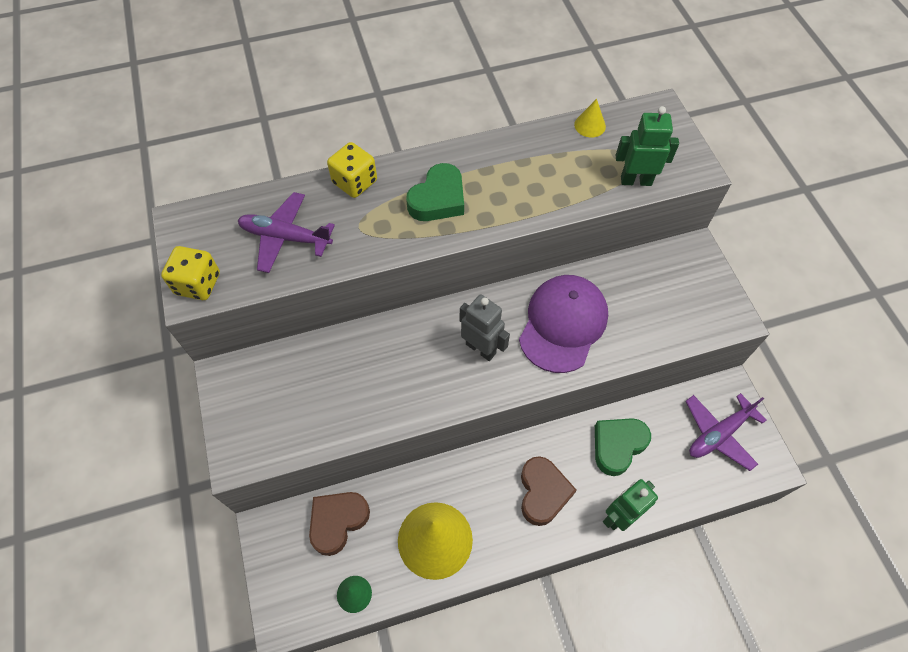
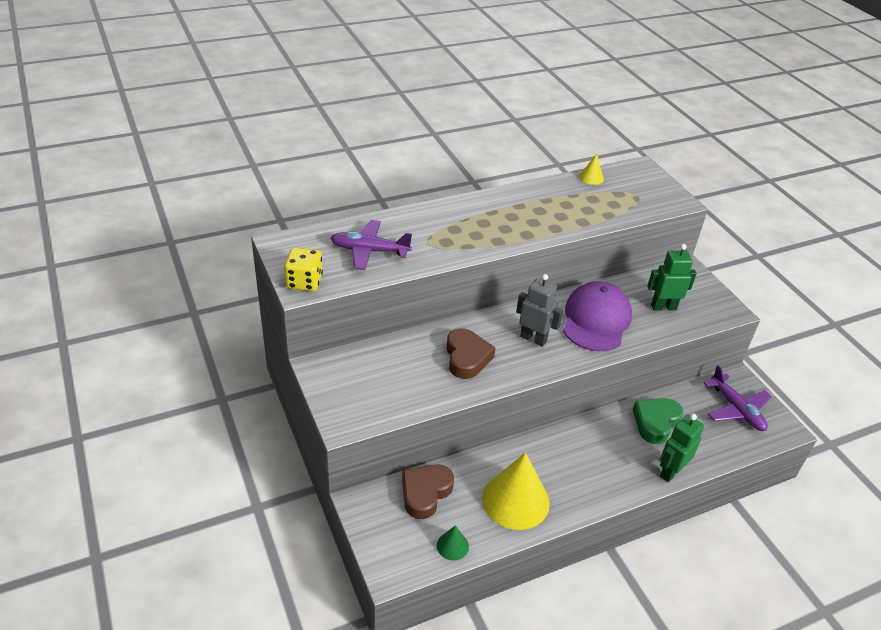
camera: 10 degrees left, 20 degrees down
yellow dice [327,142,377,198] -> none
green heart [406,163,464,221] -> none
brown heart [521,456,577,526] -> brown heart moved to [446,328,496,379]
green robot [616,106,679,186] -> green robot moved to [647,244,697,311]
purple plane [686,393,766,471] -> purple plane turned 75 degrees counterclockwise [704,365,772,431]

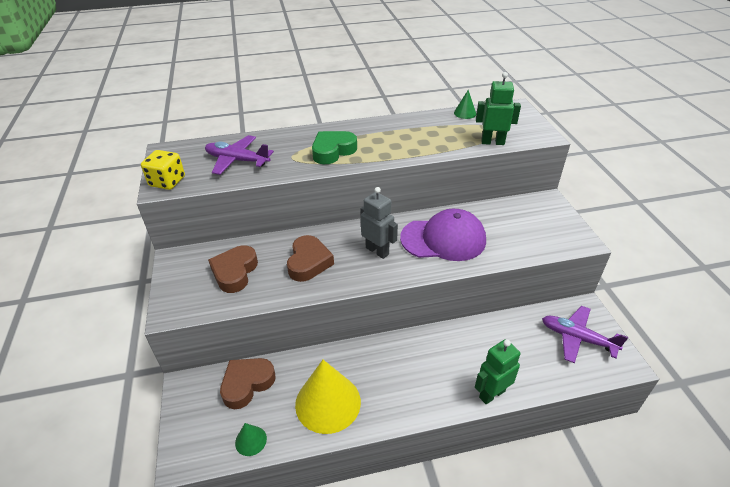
camera: 15 degrees right, 0 degrees up
purple cap [563,281,632,351] -> purple cap turned 60 degrees clockwise [400,209,486,261]
yellow cone [579,154,604,185] -> green cone [454,90,476,119]
green heart [633,398,683,444] -> green heart moved to [312,131,357,164]
green robot [647,244,697,311] -> green robot moved to [476,72,521,145]
purple plane [704,365,772,431] -> purple plane turned 135 degrees clockwise [542,306,628,363]
none -> brown heart [208,245,258,293]

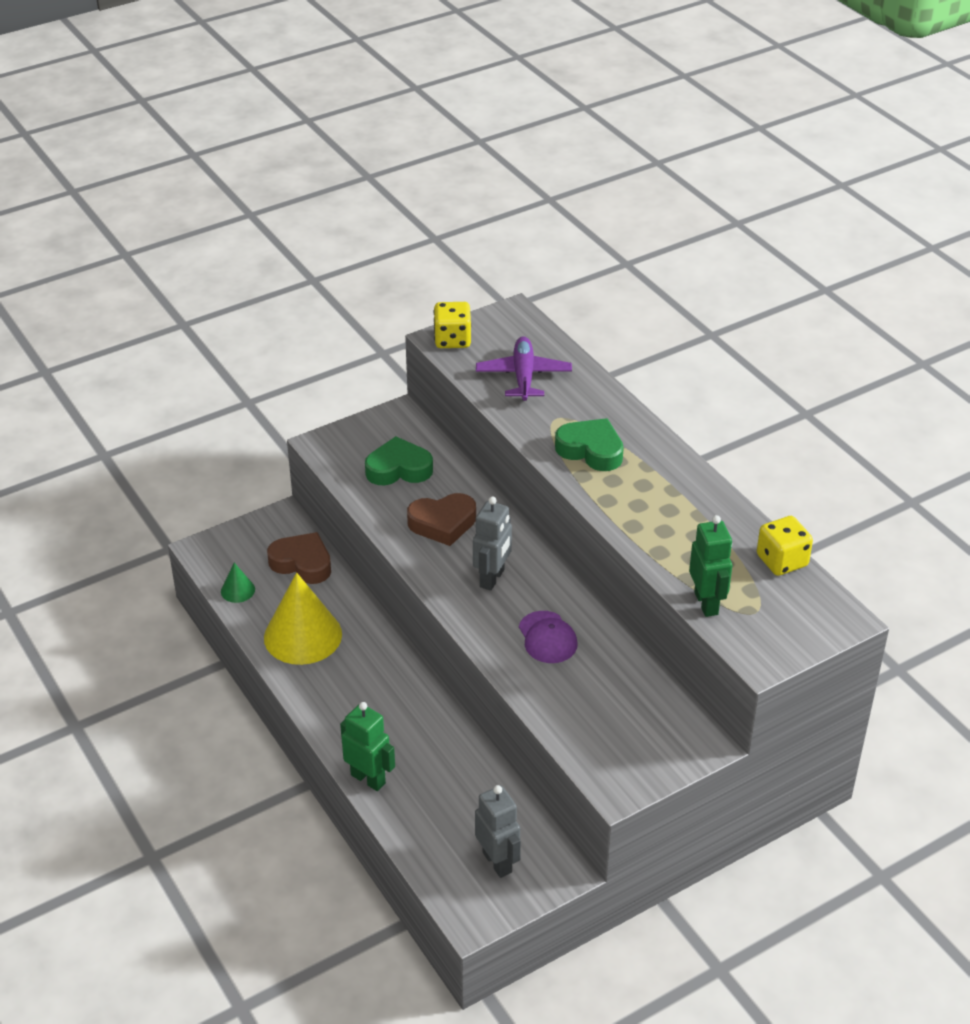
camera: 70 degrees right, 0 degrees up
brown heart [208,245,258,293] -> green heart [365,436,433,485]
purple cap [400,209,486,261] -> purple cap [519,611,577,663], size x0.57
green cone [454,90,476,119] -> yellow dice [757,516,813,576]
purple plane [542,306,628,363] -> grey robot [475,785,521,878]

